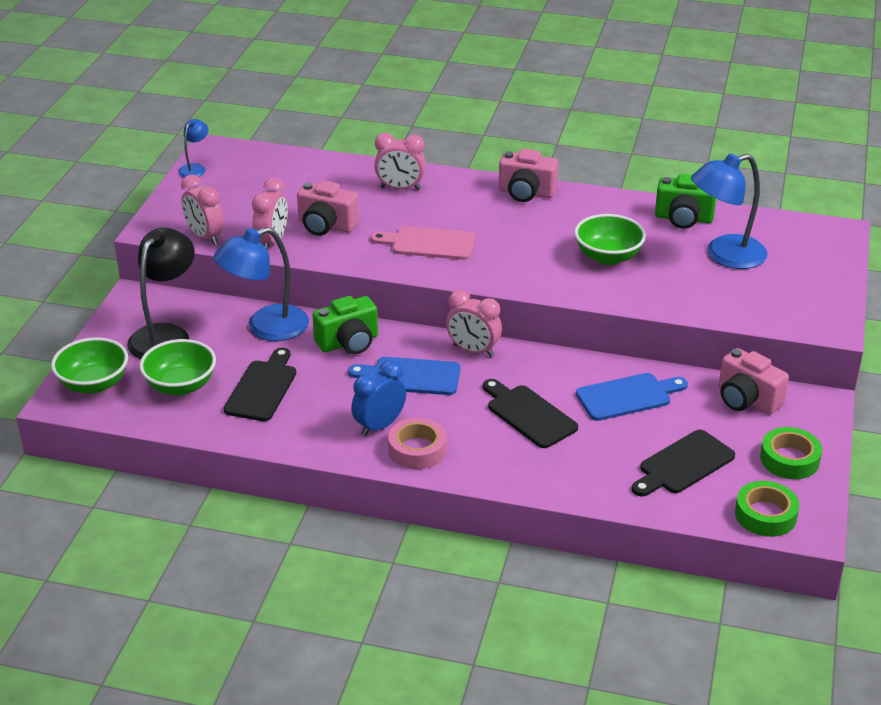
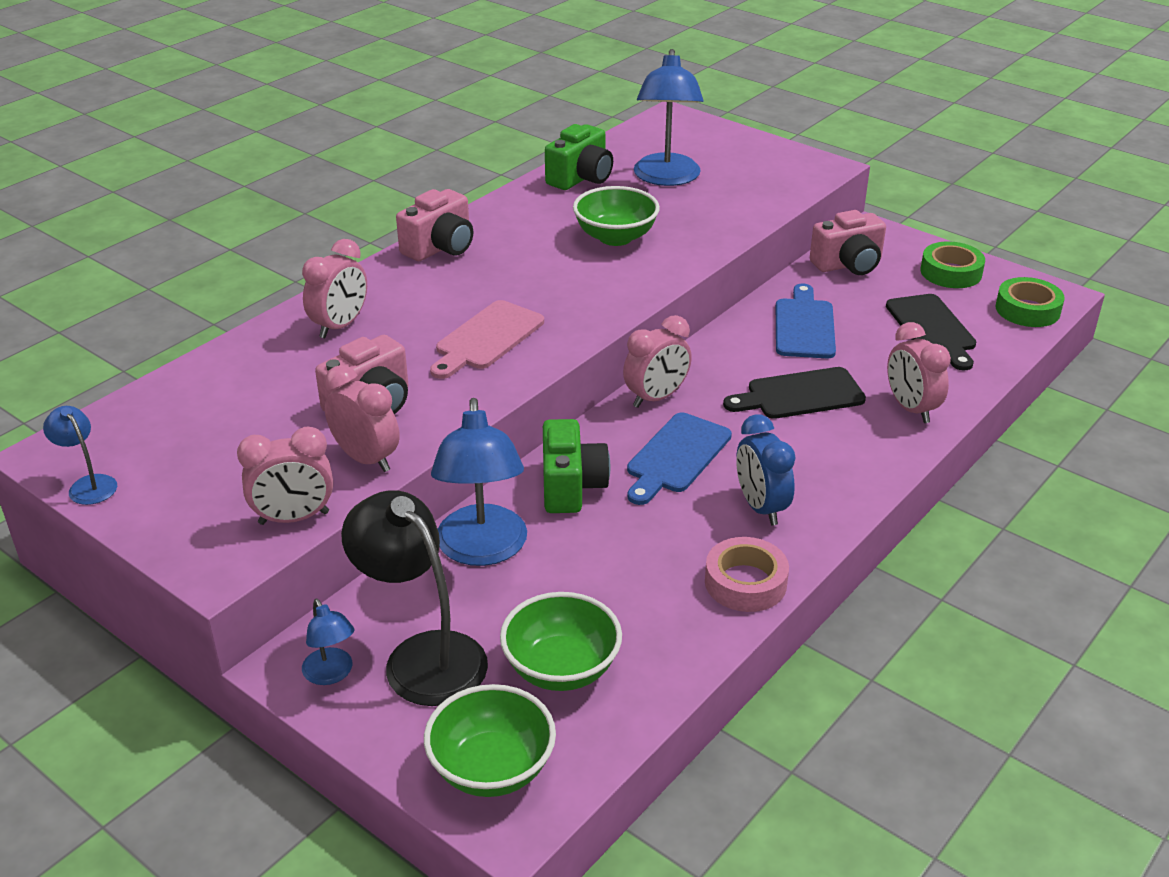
camera: 65 degrees left, 0 degrees up
black cutting board [224,347,296,421] -> none
pink tape [388,418,447,469] -> pink tape moved to [705,537,789,612]
none -> blue lamp [302,599,354,685]
none -> pink clock [887,322,951,423]

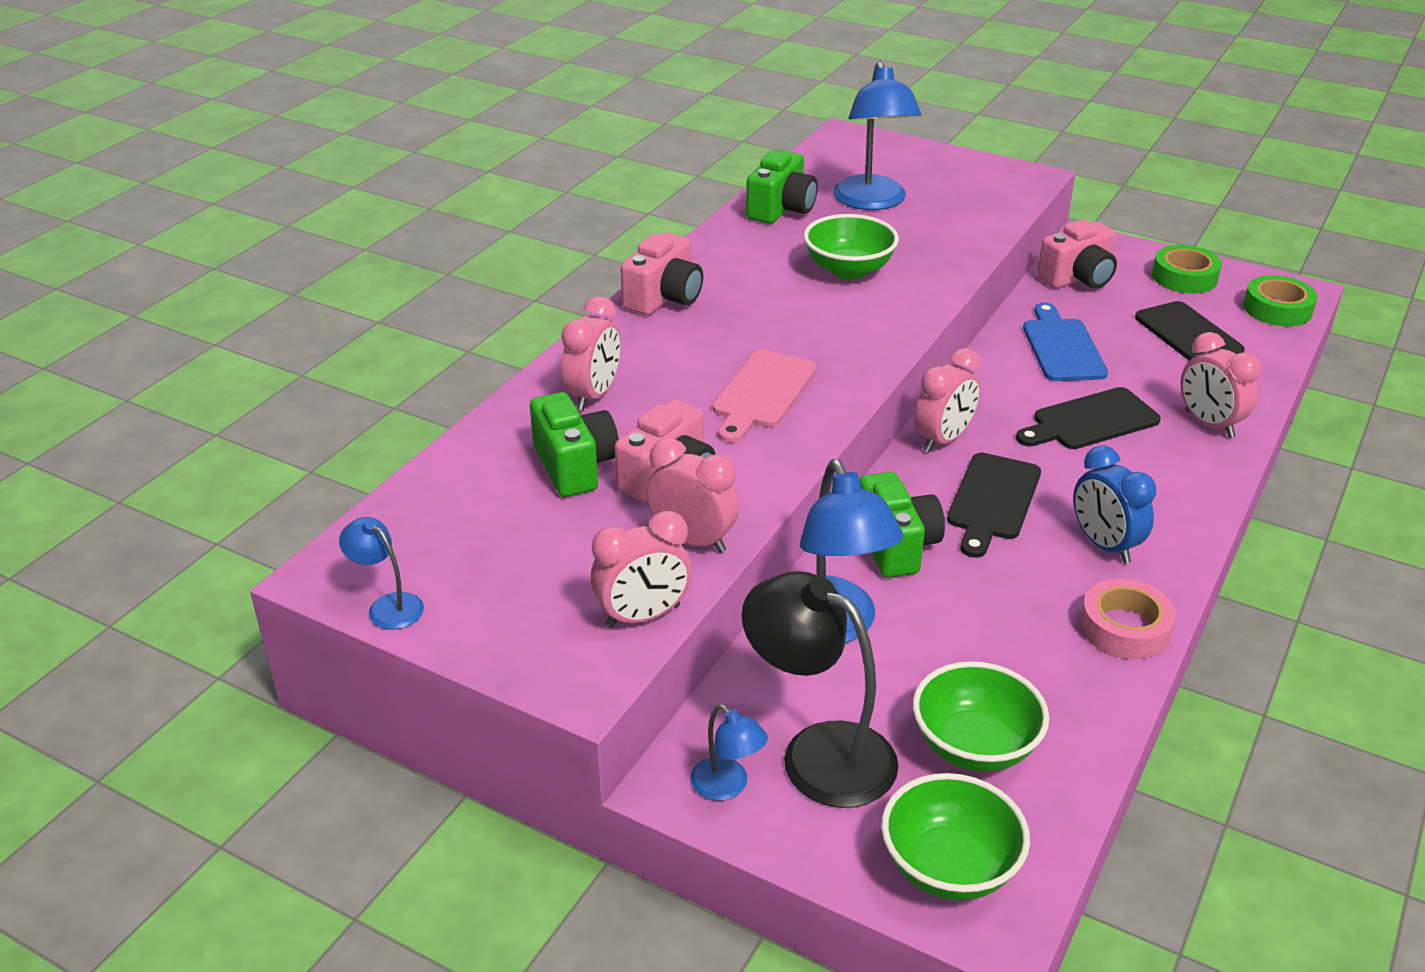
camera: 10 degrees left, 0 degrees up
blue cutting board [627,412,732,505] -> black cutting board [947,453,1041,558]
none -> green camera [530,392,619,497]

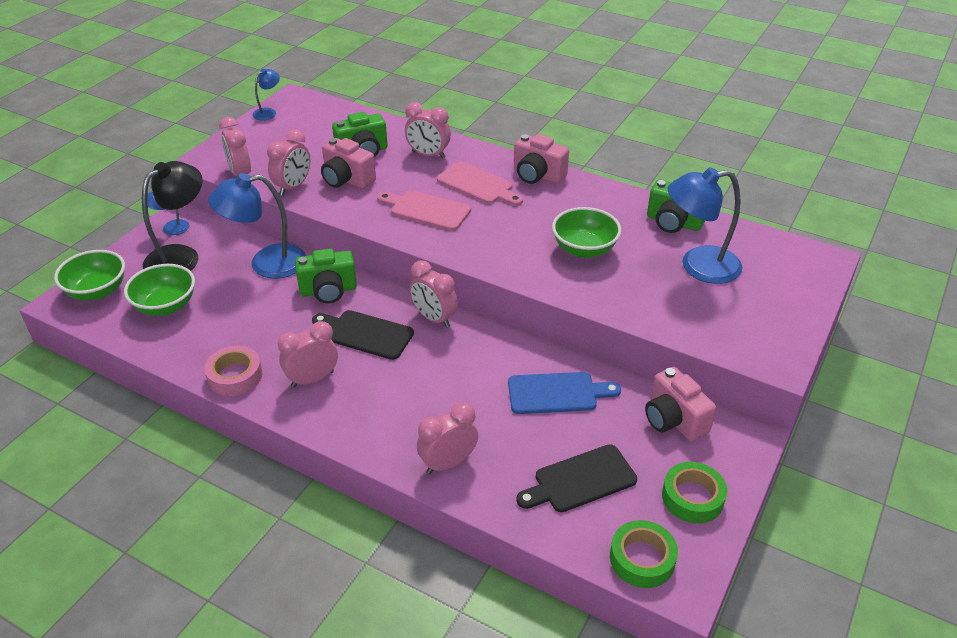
camera: 90 degrees right, 5 degrees up
black cutting board [1016,387,1161,449] -> none
blue clock [1073,445,1156,563] -> pink clock [278,321,338,388]
none -> pink cutting board [437,162,523,206]

